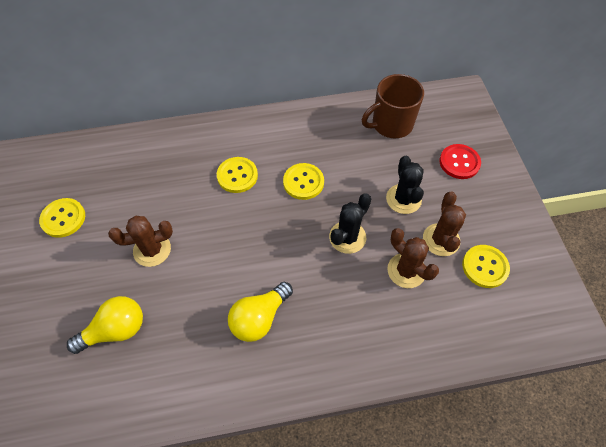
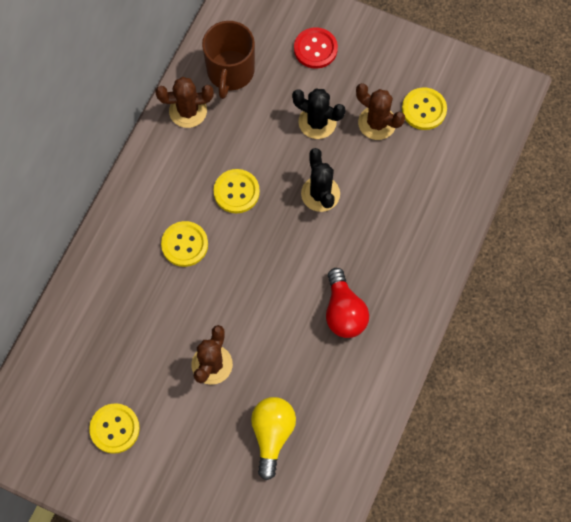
camera: 55 degrees left, 10 degrees up
yellow light bulb [228,282,293,342] -> red light bulb [326,268,369,338]
brown cactus [387,228,439,288] -> brown cactus moved to [155,77,214,128]

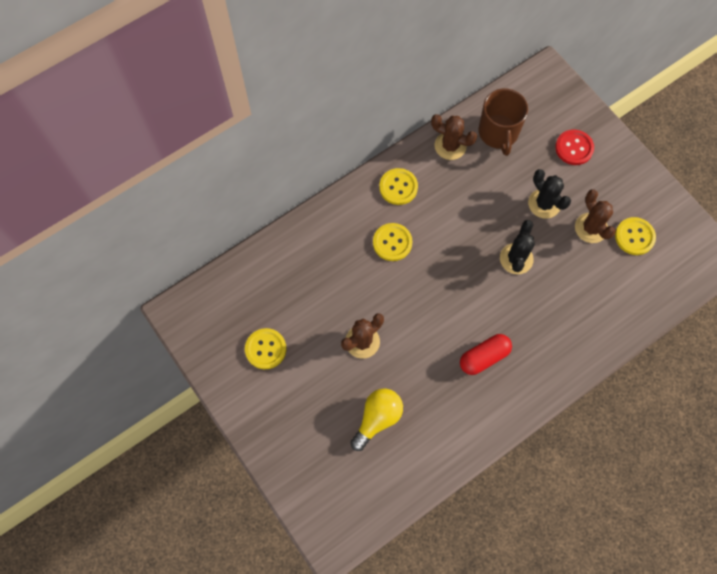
camera: 30 degrees right, 0 degrees up
brown mug [202,21,255,99] -> brown mug turned 45 degrees counterclockwise [478,89,528,156]
yellow button [214,169,260,213] -> yellow button moved to [379,168,418,205]
red light bulb [326,268,369,338] -> red capsule [460,334,512,375]

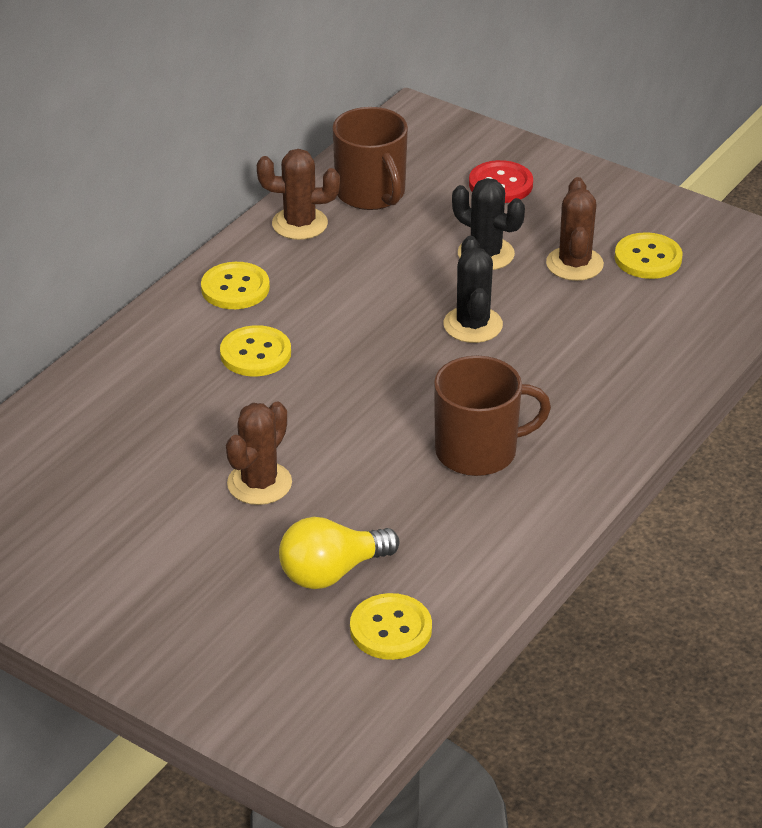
camera: 20 degrees left, 30 degrees down
yellow button [245,328,286,369] -> yellow button moved to [350,593,432,660]
yellow light bulb [350,388,403,451] -> yellow light bulb turned 135 degrees counterclockwise [279,517,400,589]
red capsule [460,334,512,375] -> brown mug [434,356,551,476]
brown cactus [575,189,616,243] -> brown cactus turned 45 degrees clockwise [546,177,604,281]

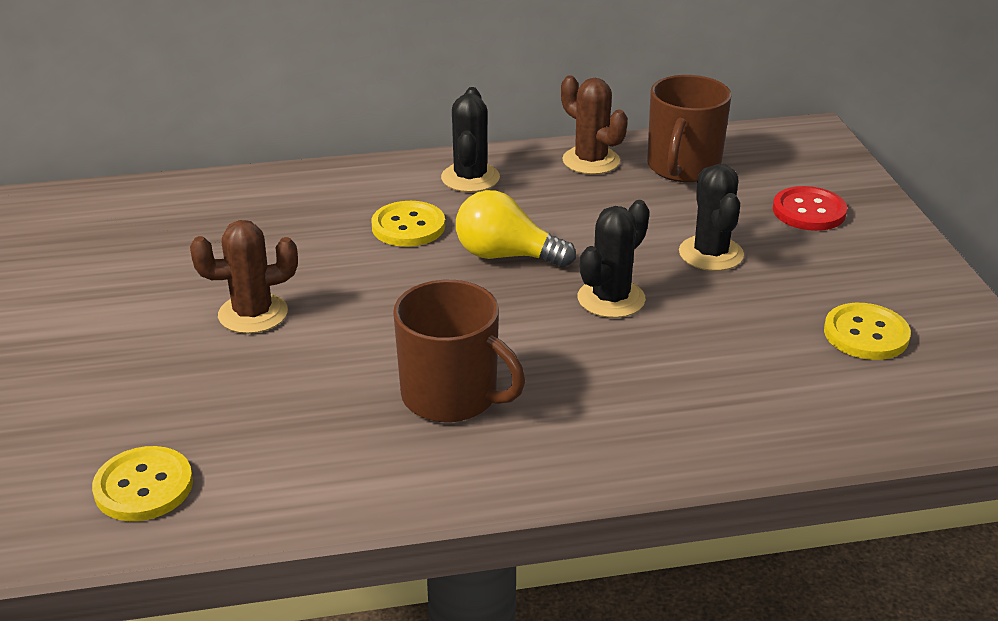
camera: 45 degrees right, 5 degrees down
yellow button [201,262,270,309] -> black cactus [441,87,500,192]
yellow light bulb [279,517,400,589] -> yellow light bulb moved to [456,190,576,267]
brown cactus [546,177,604,281] -> none

